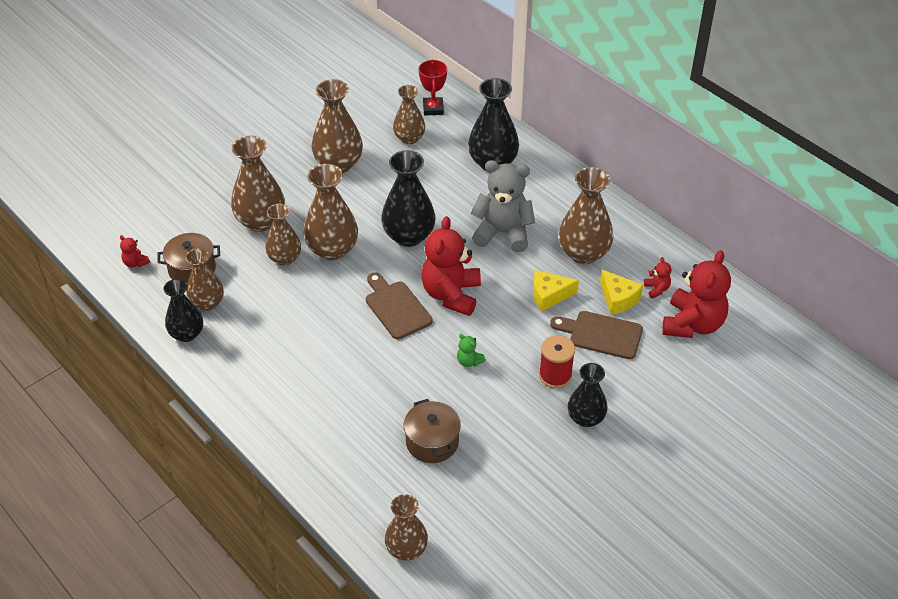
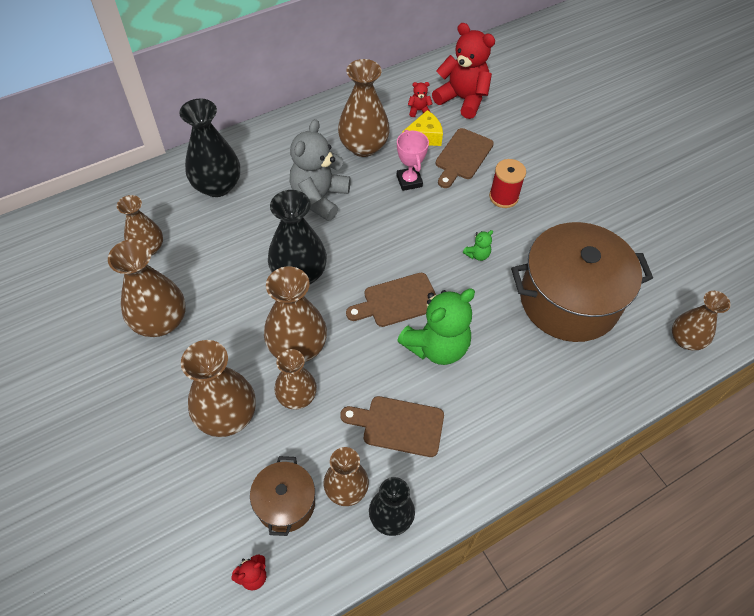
camera: 80 degrees left, 10 degrees up
brown pot [404,399,461,463] -> brown pot [511,222,653,342], size x2.01
red trophy [419,59,447,116] -> none
red teddy bear [421,216,481,316] -> none
yellow cheese [533,270,579,312] -> pink trophy [396,130,429,191]
black vase [568,363,607,427] -> none
none -> brown cutting board [340,396,444,457]
none -> green teddy bear [397,289,475,365]

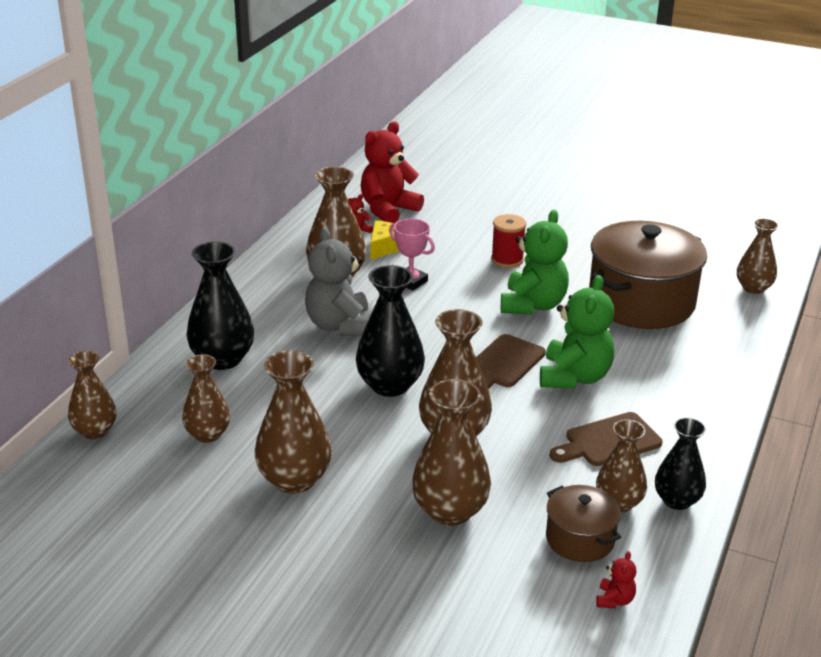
camera: 35 degrees left, 25 degrees down
brown vase [274,349,317,410] -> brown vase moved to [68,351,116,439]
red teddy bear [432,23,495,119] -> red teddy bear turned 45 degrees counterclockwise [361,121,424,223]
brown cutting board [436,128,494,188] -> none
green teddy bear [463,230,493,261] -> green teddy bear [501,210,569,315], size x2.38

